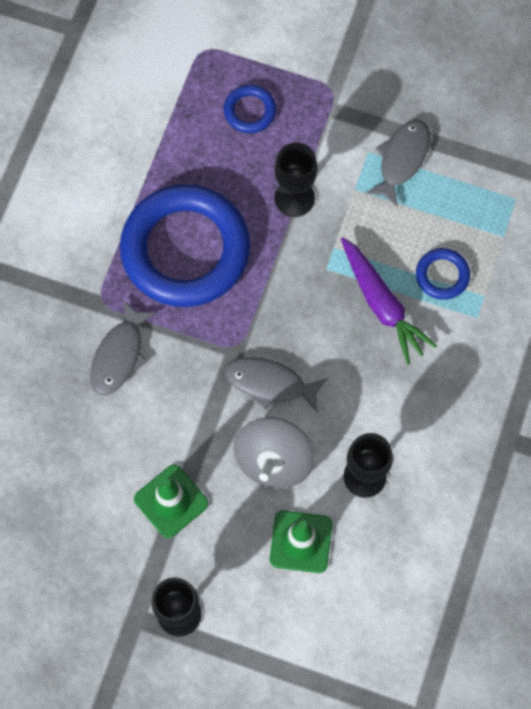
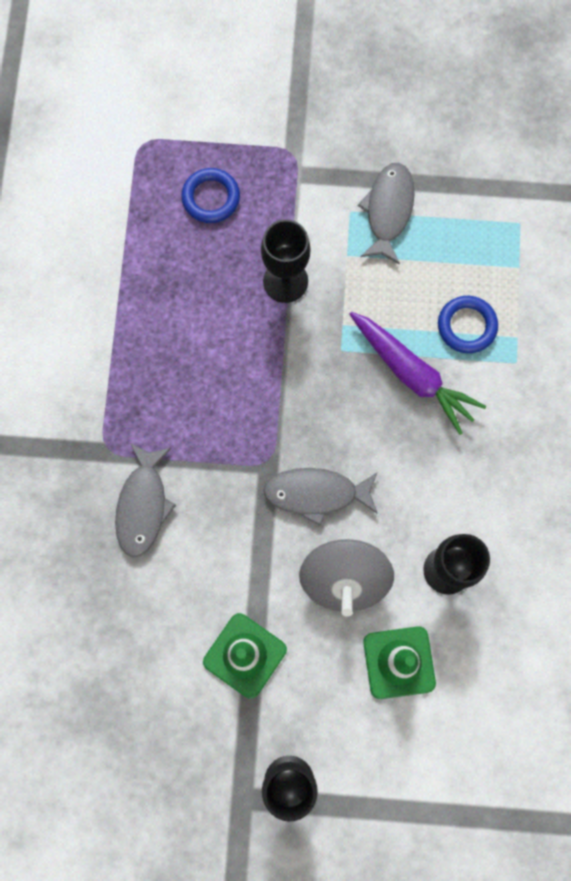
camera: 15 degrees left, 5 degrees up
blue ring [120,184,250,307] -> none

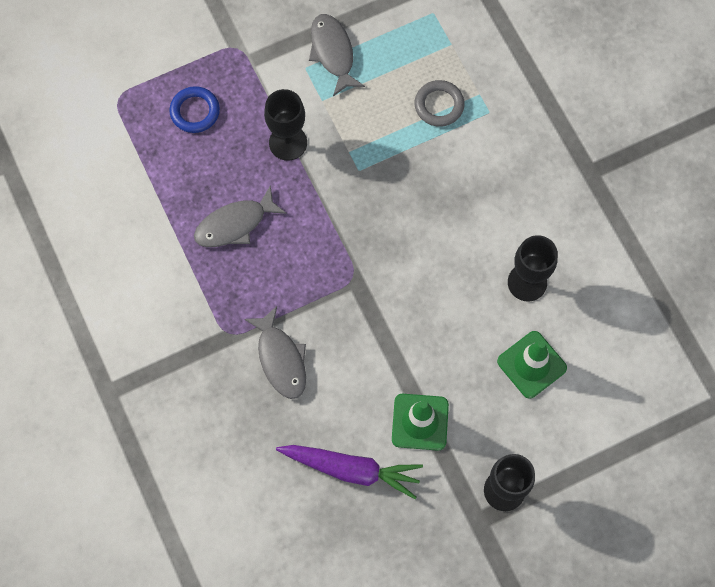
camera: 30 degrees left, 5 degrees down
grey fish [263,468,378,526] -> grey fish moved to [194,185,287,247]
grey spinning top [299,539,394,617] -> none
purple carrot [350,312,486,435] -> purple carrot moved to [276,445,423,499]
blue ring [438,296,498,353] -> grey ring [415,80,465,127]

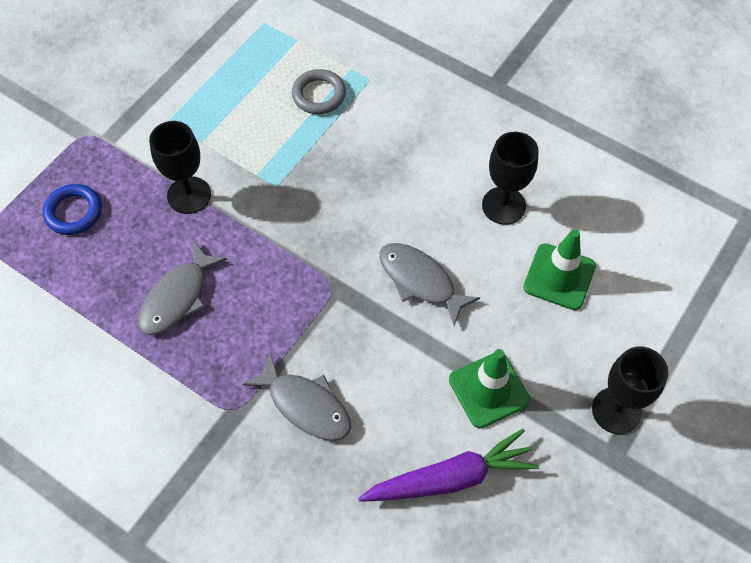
camera: 30 degrees left, 10 degrees down
grey fish [309,14,365,96] -> grey fish moved to [380,243,480,326]

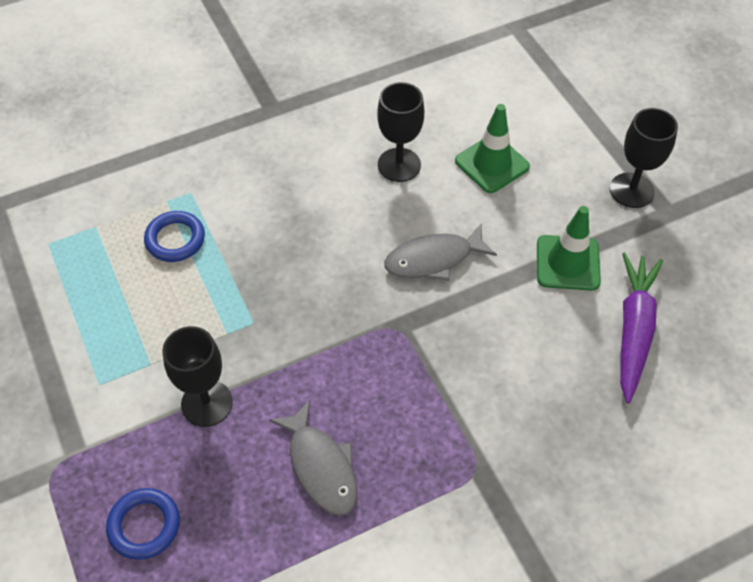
camera: 60 degrees left, 5 degrees down
grey fish [243,353,351,441] -> none
grey ring [292,69,346,114] -> blue ring [144,211,205,262]

